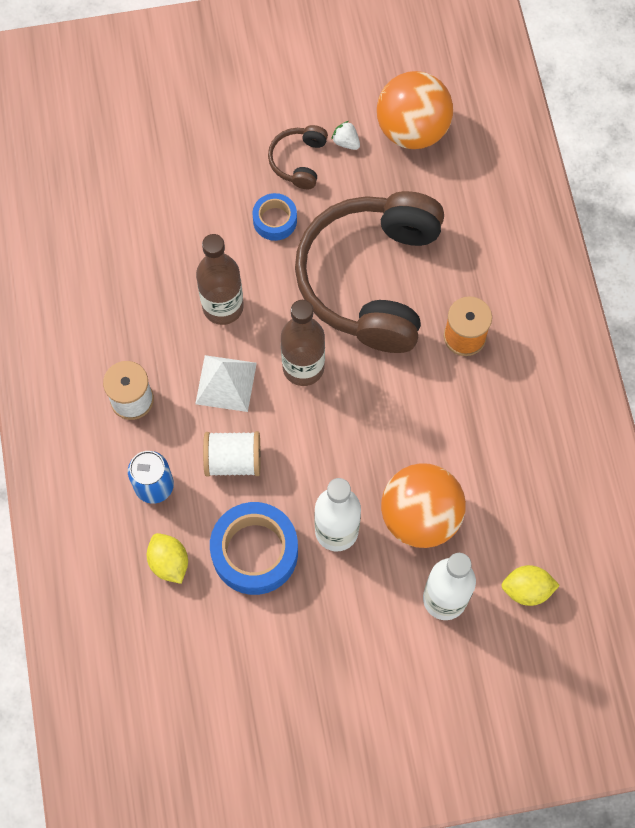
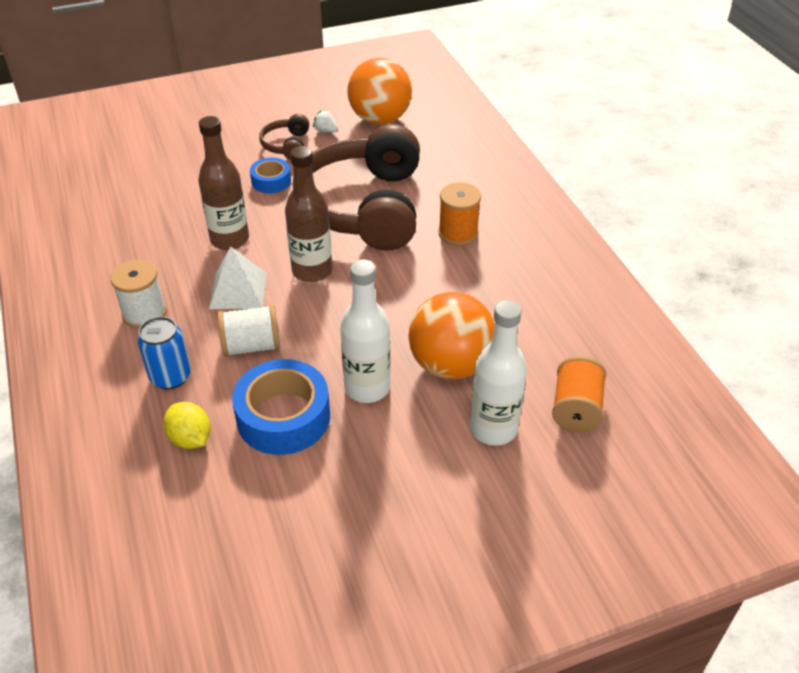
camera: 10 degrees left, 25 degrees down
yellow lemon [501,565,560,606] -> orange spool [552,356,606,432]

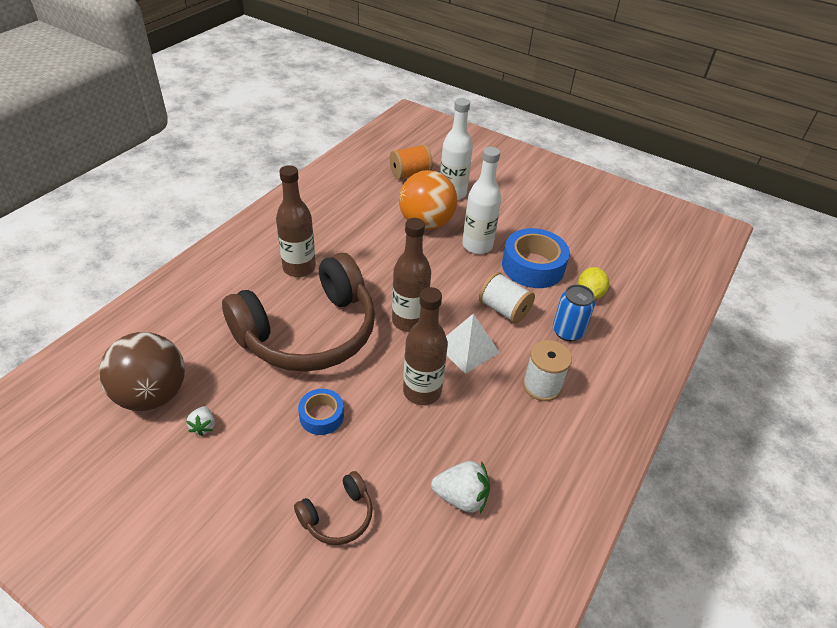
camera: 130 degrees left, 0 degrees up
brown headphones [259,114,309,160] -> brown headphones moved to [294,471,373,545]
orange ball [347,58,412,125] -> brown ball [99,332,185,411]
orange spool [438,182,481,246] -> brown bottle [276,165,316,277]
none -> white strawberry [431,461,490,513]

